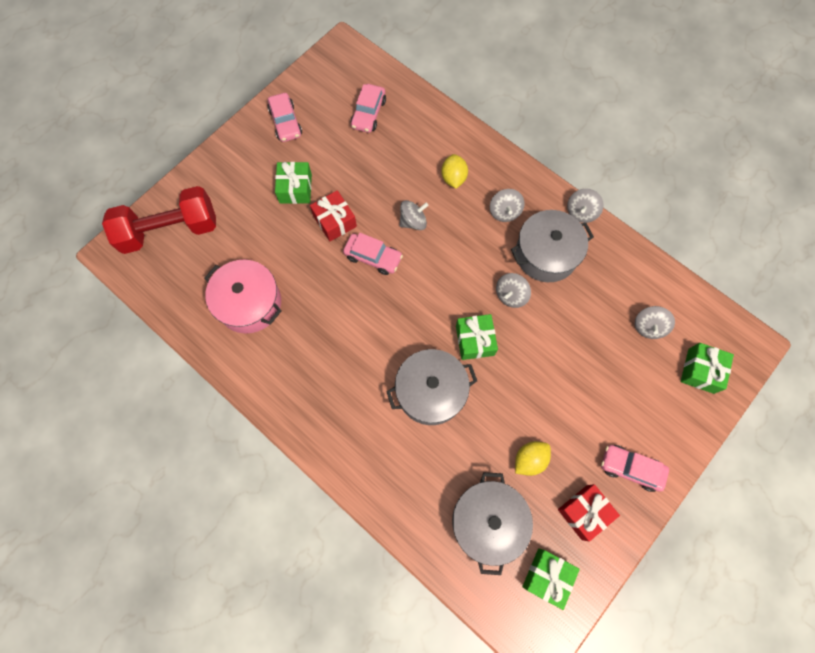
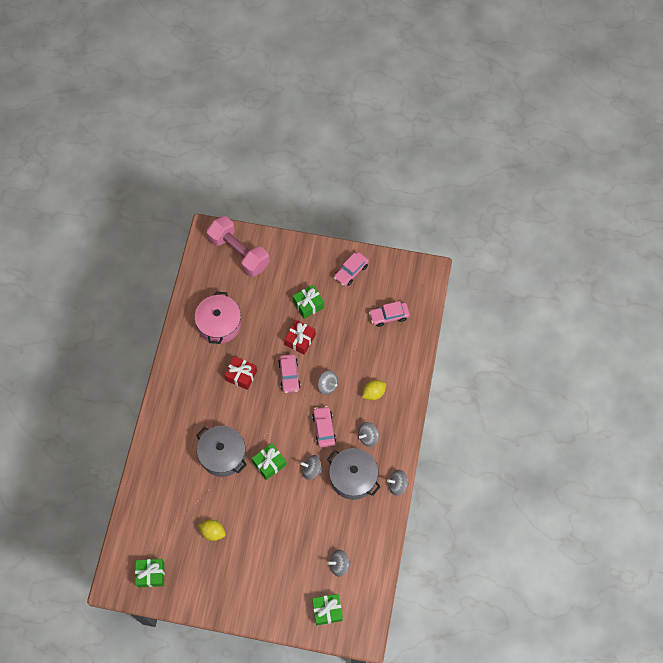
camera: 60 degrees right, 5 degrees down
red dumbbell [102,186,216,254] -> pink dumbbell [206,216,270,277]
grey pot [452,472,533,575] -> none
red gift [558,484,620,542] -> red gift moved to [224,356,257,390]
pink car [601,445,669,492] -> pink car moved to [312,406,336,447]

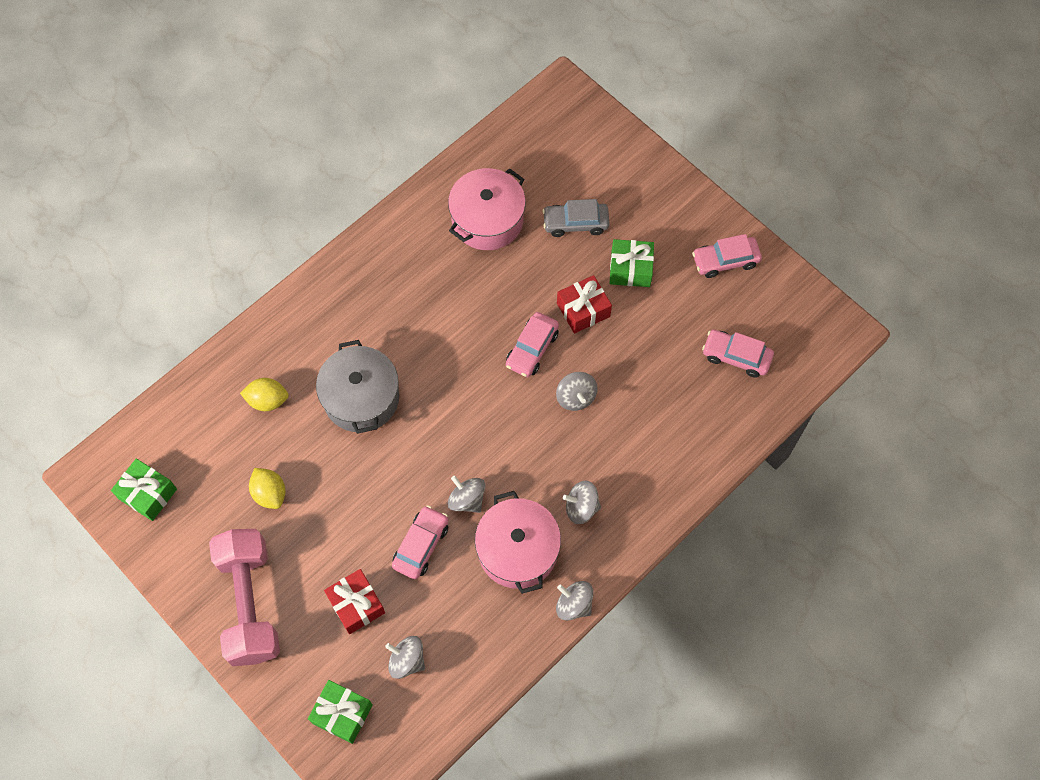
camera: 35 degrees right, 0 degrees up
pink dumbbell [206,216,270,277] -> pink dumbbell moved to [209,529,280,666]
red gift [224,356,257,390] -> red gift moved to [324,569,385,634]
green gift [252,443,286,480] -> none
pink car [312,406,336,447] -> pink car moved to [392,505,449,579]
grey pot [327,448,381,500] -> pink pot [475,491,561,594]
yellow lemon [362,380,386,400] -> yellow lemon moved to [240,378,289,411]
none -> grey car [542,199,610,237]

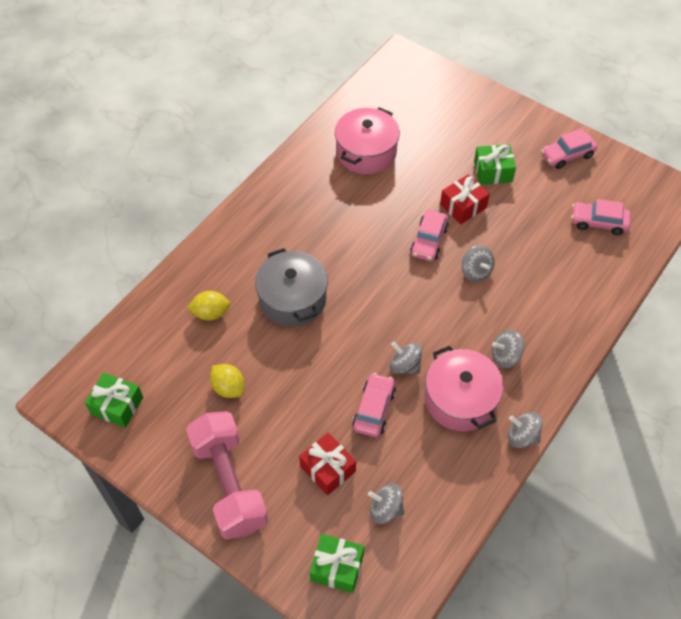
camera: 10 degrees left, 10 degrees down
grey car [542,199,610,237] -> none

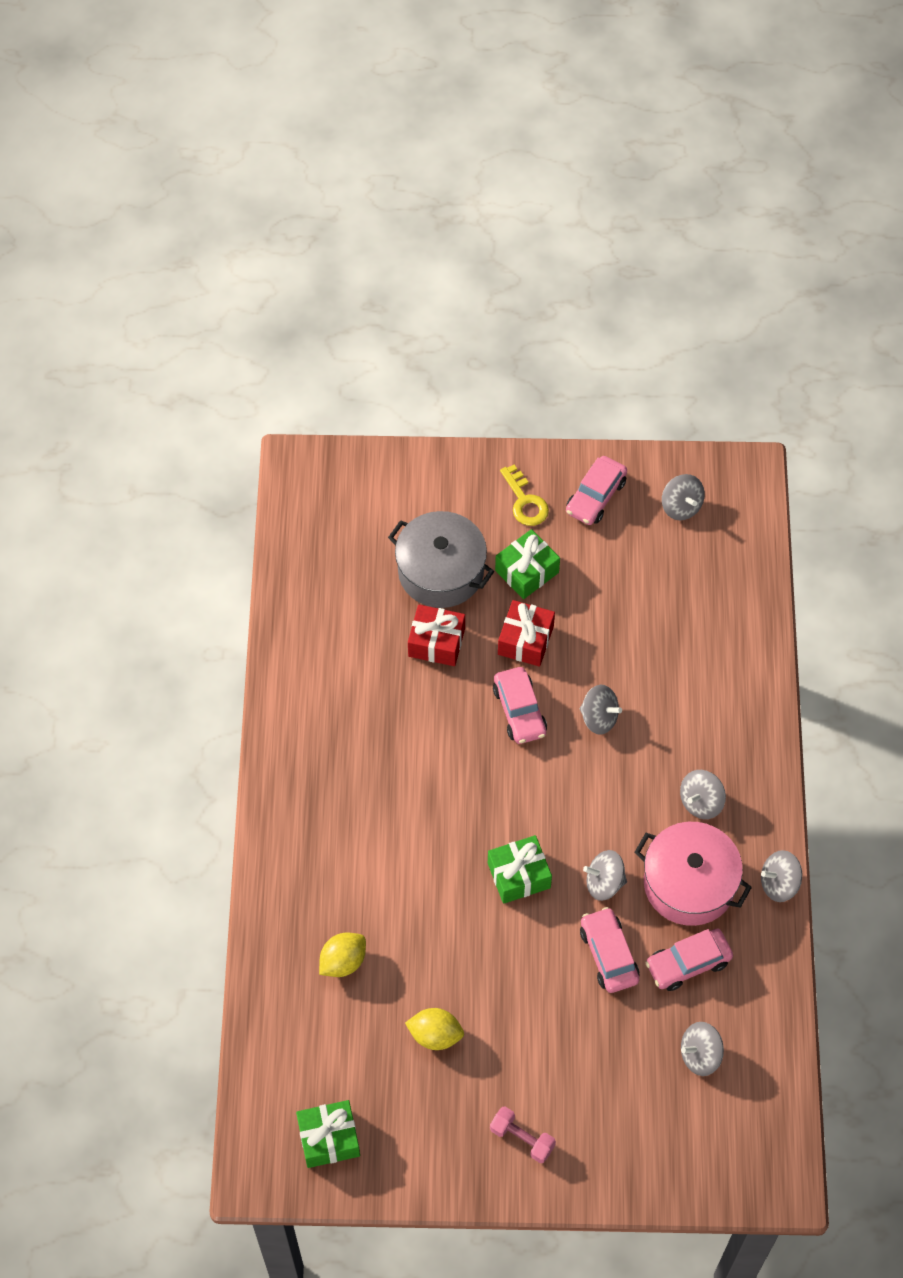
camera: 35 degrees left, 5 degrees up
pink dumbbell [186,411,268,539] -> pink dumbbell [490,1107,556,1163], size x0.43
grey pot [255,248,328,327] -> grey pot moved to [388,511,494,608]
red gift [299,433,356,496] -> red gift moved to [408,604,465,666]
green gift [310,534,364,593] -> green gift moved to [488,835,552,904]
pink pot [335,107,400,174] -> none
pink car [571,199,631,235] -> pink car moved to [645,929,733,991]
none -> yellow key [500,464,549,526]
none -> grey spinning top [662,474,705,520]

